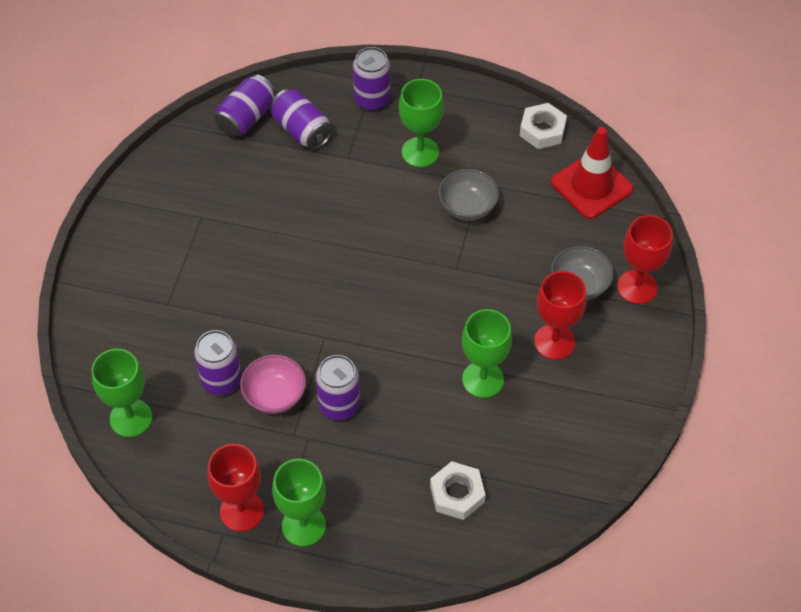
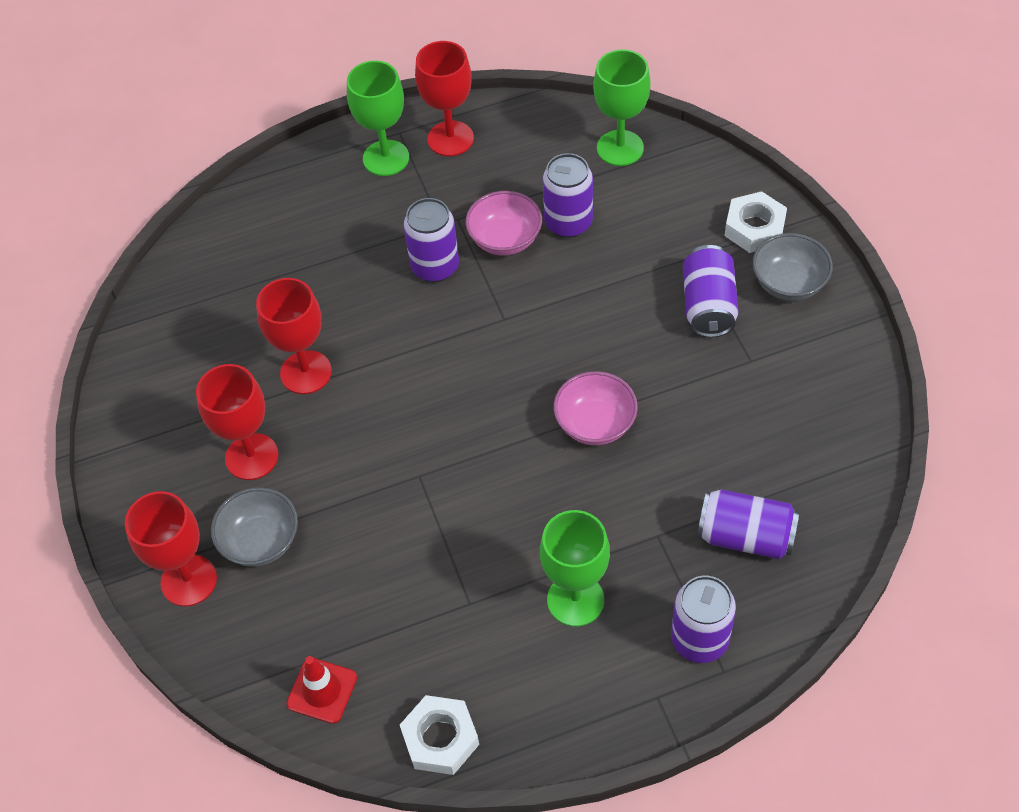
camera: 150 degrees right, 0 degrees up
purple can [215,74,276,137] -> purple can moved to [683,245,739,338]
white nut [430,461,486,520] -> white nut moved to [725,191,787,253]
grey bowl [439,169,499,221] -> grey bowl moved to [752,233,833,301]
green goblet [462,309,512,398] -> red goblet [256,278,332,394]
red traffic cone [551,127,634,219] -> red traffic cone [286,656,357,724], size x0.59
none -> pink bowl [554,371,638,445]

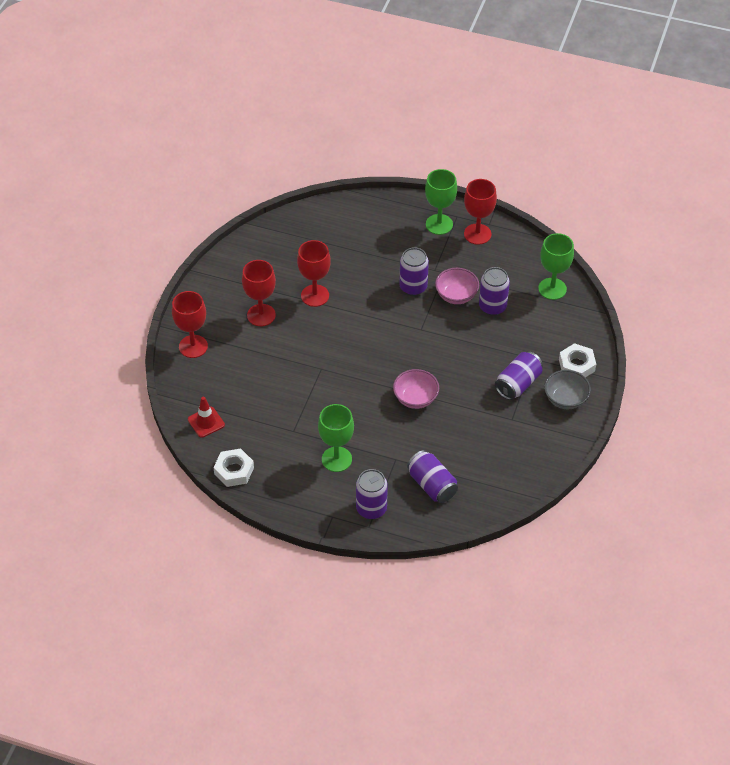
camera: 35 degrees right, 5 degrees down
grey bowl [211,487,298,567] -> none

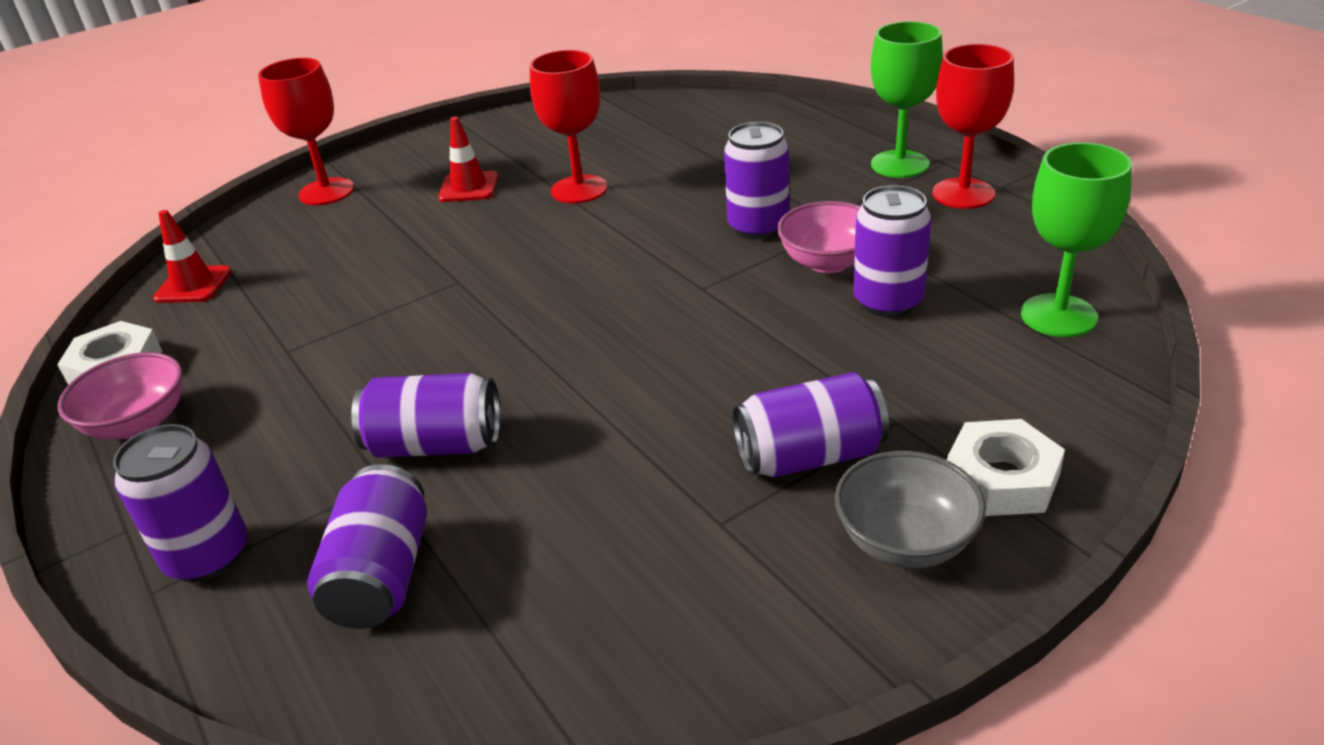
camera: 40 degrees right, 15 degrees down
red goblet [242,260,276,326] -> red traffic cone [438,117,498,202]
green goblet [318,404,354,472] -> none
pink bowl [393,369,439,409] -> pink bowl moved to [58,352,182,440]
none -> purple can [351,373,500,458]

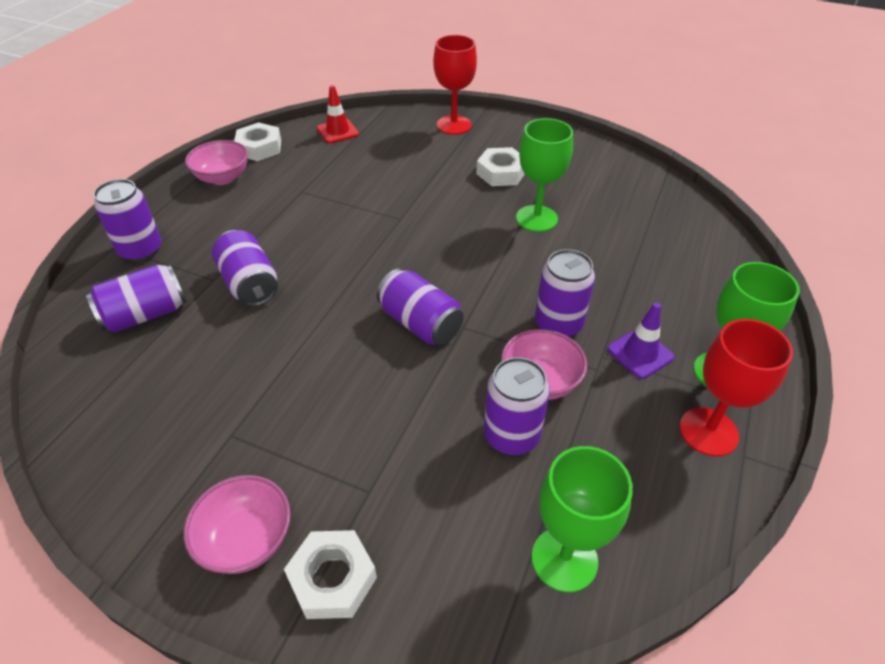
camera: 55 degrees right, 10 degrees up
red traffic cone [438,117,498,202] -> white nut [477,147,525,186]
red goblet [530,50,607,204] -> green goblet [516,118,573,232]
purple can [732,372,889,477] -> purple can moved to [377,268,464,345]
grey bowl [835,451,986,568] -> pink bowl [184,475,291,574]
none -> purple traffic cone [607,302,675,379]

